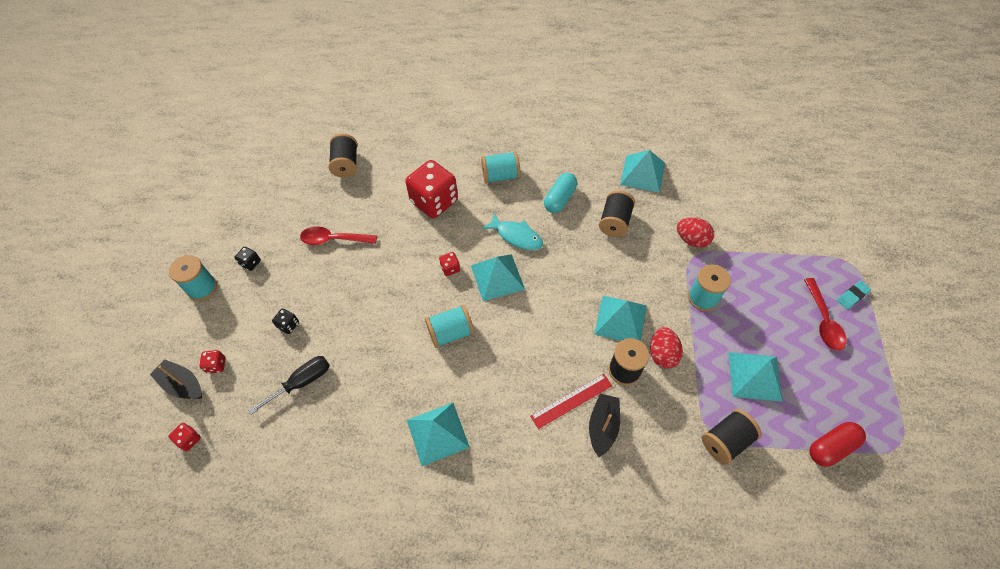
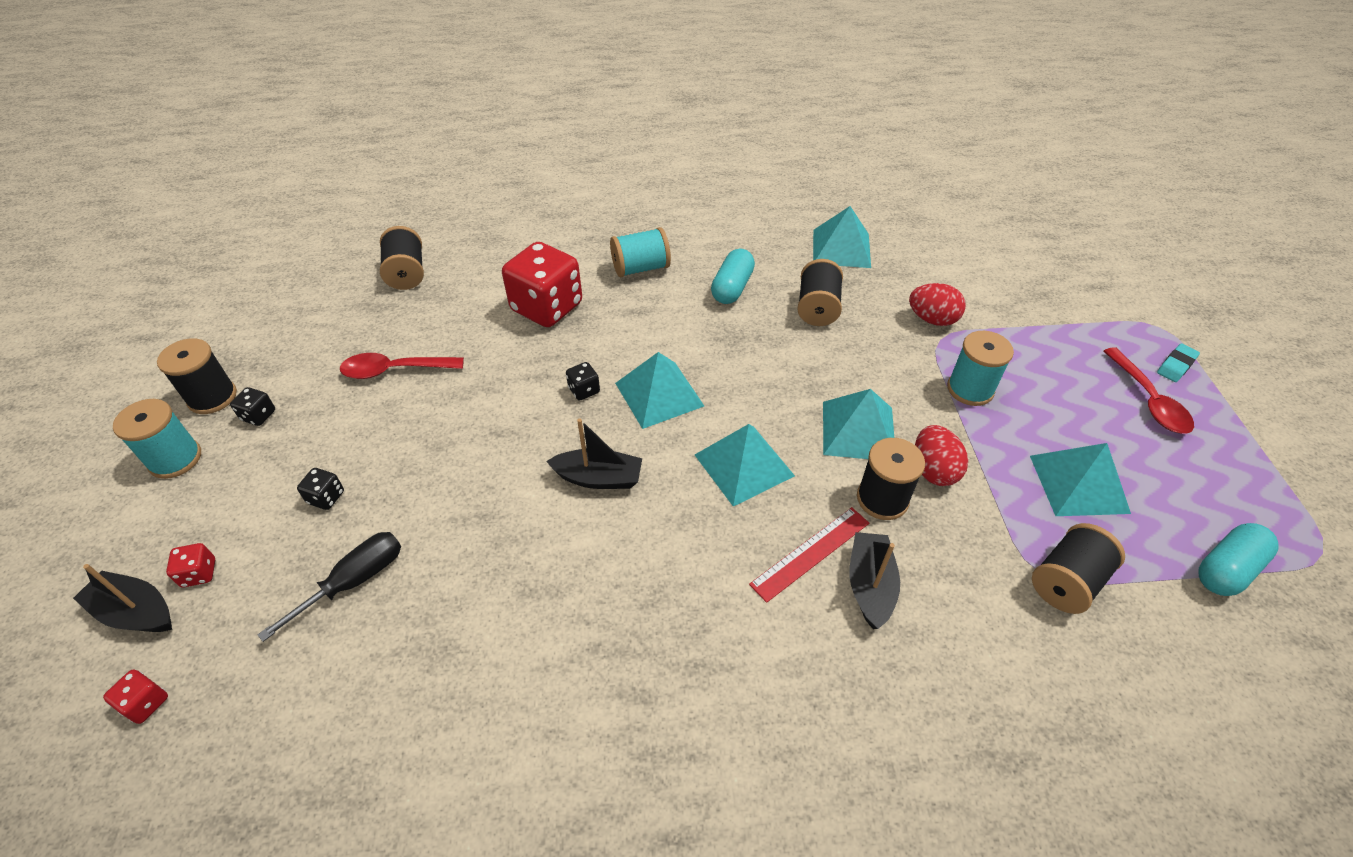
camera: 10 degrees left, 10 degrees down
turquoise pyramid [407,403,470,466] -> turquoise pyramid moved to [695,424,795,507]
turquoise spool [425,305,474,348] -> black boat [546,419,642,489]
red dice [439,252,460,276] -> black dice [566,362,600,401]
turquoise fish [482,213,543,250] -> none
red capsule [810,422,866,467] -> turquoise capsule [1199,523,1279,596]
none -> black spool [157,338,237,414]

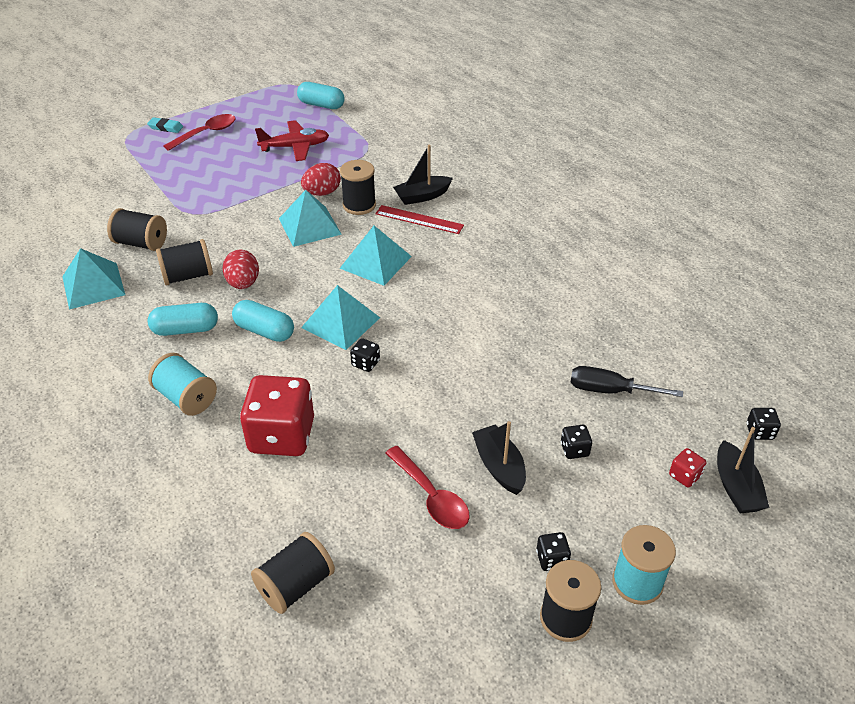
camera: 120 degrees left, 5 degrees down
red dice [103,669,168,724] -> black dice [747,408,781,440]
black boat [546,419,642,489] -> black boat moved to [472,421,526,495]
red egg [909,283,966,326] -> red egg moved to [223,250,259,289]
turquoise spool [947,331,1014,406] -> none
turquoise pyramid [1030,443,1131,516] -> red plane [255,120,329,161]
black spool [1032,523,1125,614] -> black spool moved to [107,208,167,251]
none -> turquoise capsule [232,300,294,342]

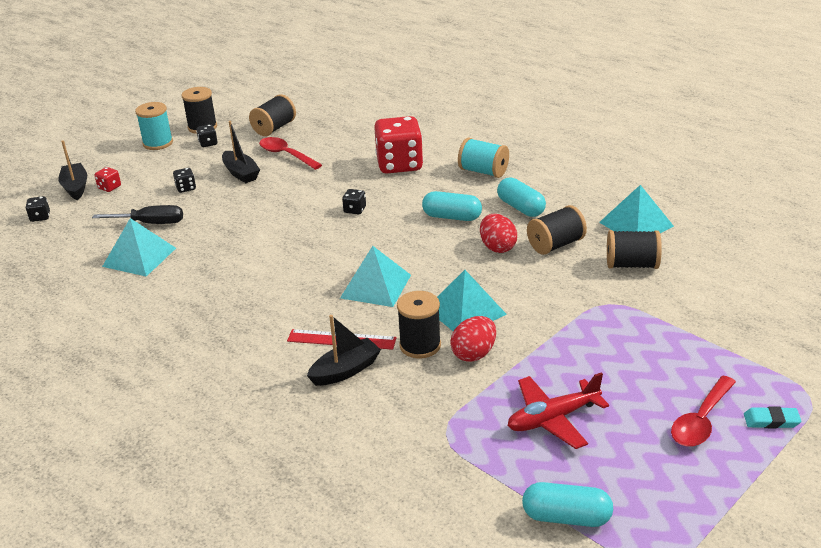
camera: 170 degrees right, 10 degrees down
turquoise capsule [148,303,218,336] -> turquoise capsule turned 75 degrees clockwise [497,177,546,217]
black spool [251,532,335,614] -> black spool moved to [249,94,296,136]
turquoise pyramid [301,285,380,350] -> turquoise pyramid moved to [102,218,176,277]

